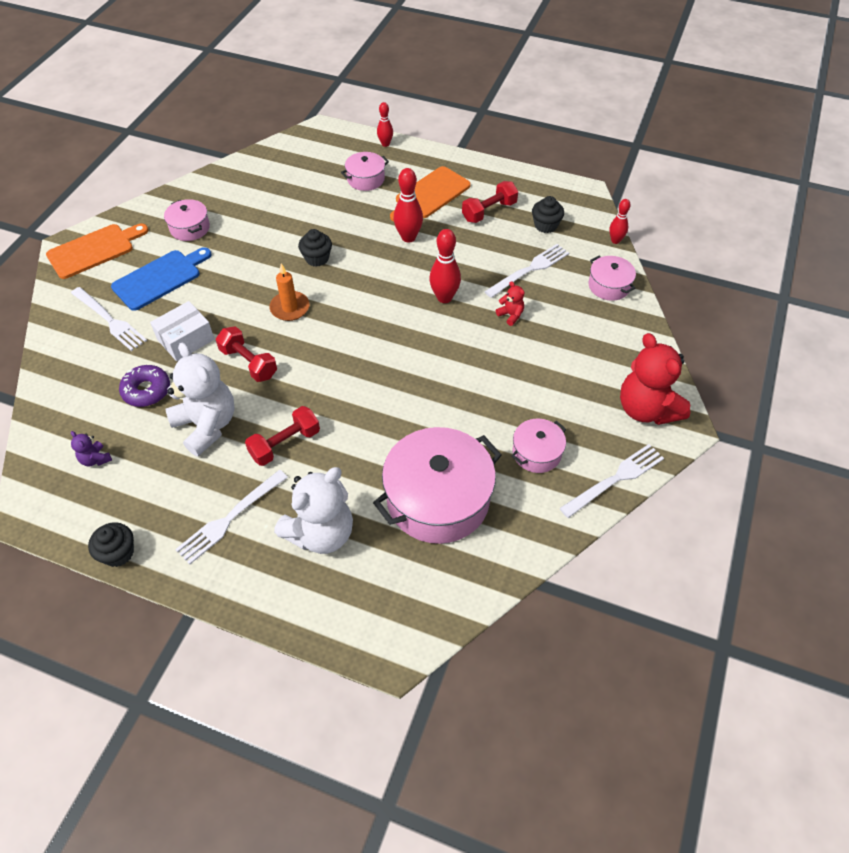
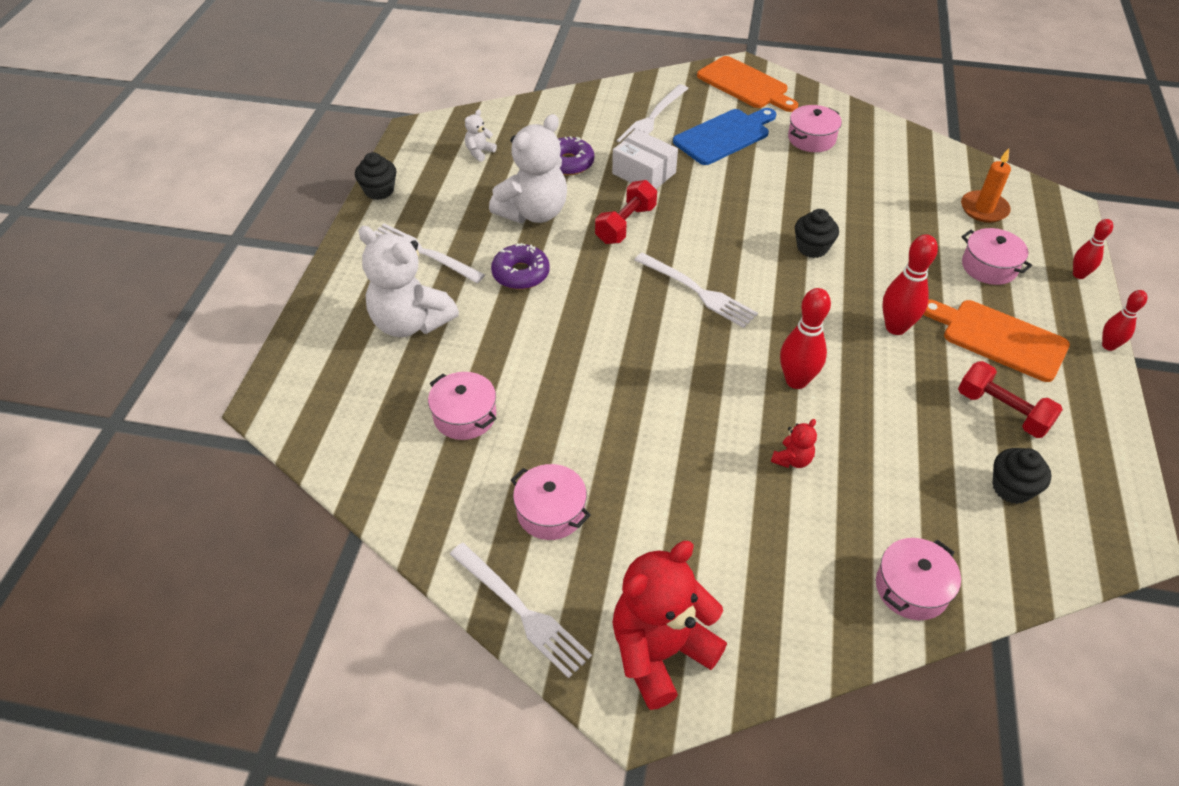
camera: 80 degrees right, 5 degrees down
purple teddy bear [71,431,112,467] -> white teddy bear [465,110,497,162]
blue cutting board [111,247,211,311] -> blue cutting board turned 75 degrees counterclockwise [673,108,776,165]
red dumbbell [245,406,320,466] -> purple donut [491,243,550,290]
orange candle [269,263,310,321] -> orange candle moved to [961,148,1011,223]
pink pot [373,427,502,544] -> pink pot [428,372,497,440], size x0.50
white fork [484,244,569,298] -> white fork moved to [635,252,758,328]
red bowling pin [609,199,630,244] -> red bowling pin moved to [1102,290,1147,351]

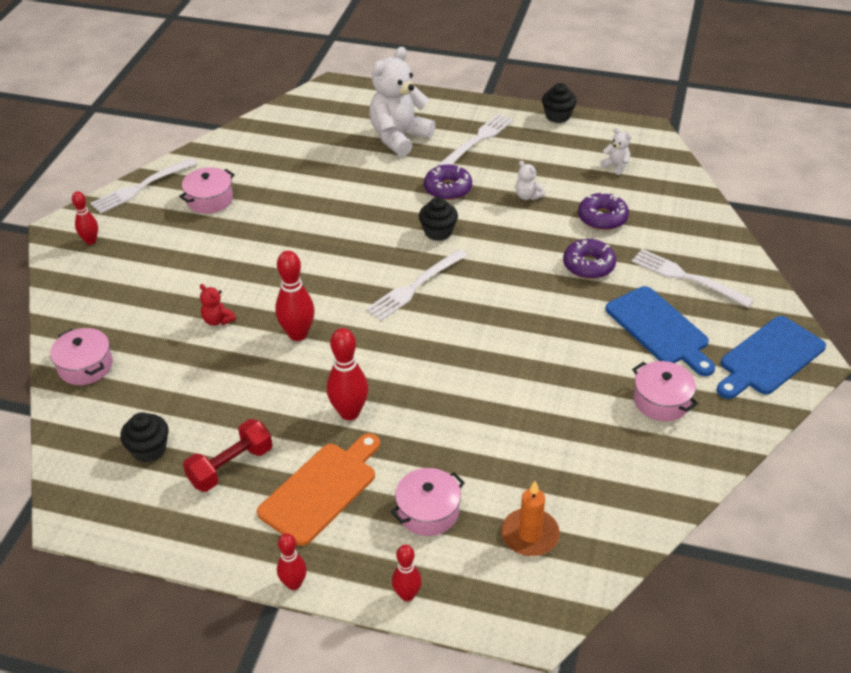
camera: 95 degrees right, 5 degrees down
pink pot [428,372,497,440] -> none
white teddy bear [489,114,567,223] -> white teddy bear [515,161,545,200], size x0.43
red dumbbell [595,180,657,244] -> none
white box [612,130,678,189] -> purple donut [563,239,616,279]
red teddy bear [612,541,727,710] -> red bowling pin [72,191,98,245]
orange cutting board [697,56,798,112] -> blue cutting board [717,316,826,399]
black cupcake [795,209,839,258] -> black cupcake moved to [419,197,458,241]

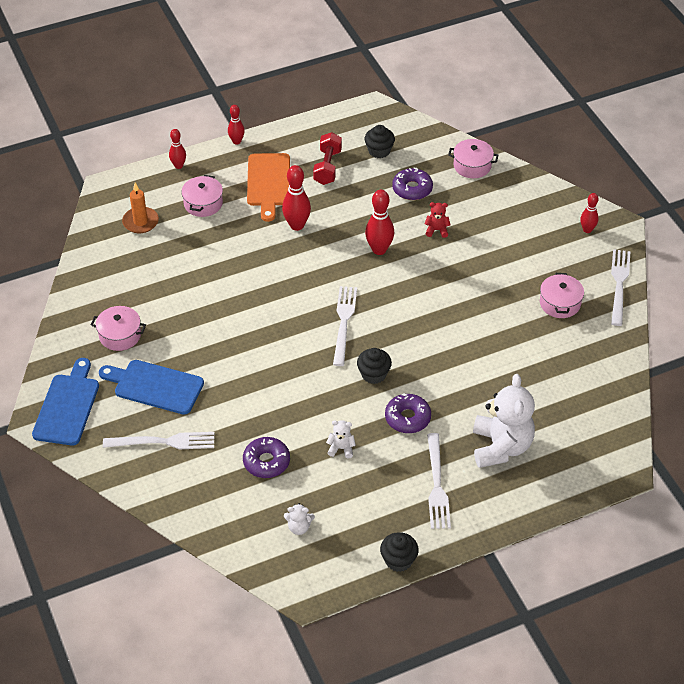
camera: 140 degrees right, 5 degrees up
purple donut [563,239,616,279] -> purple donut moved to [392,167,433,200]

